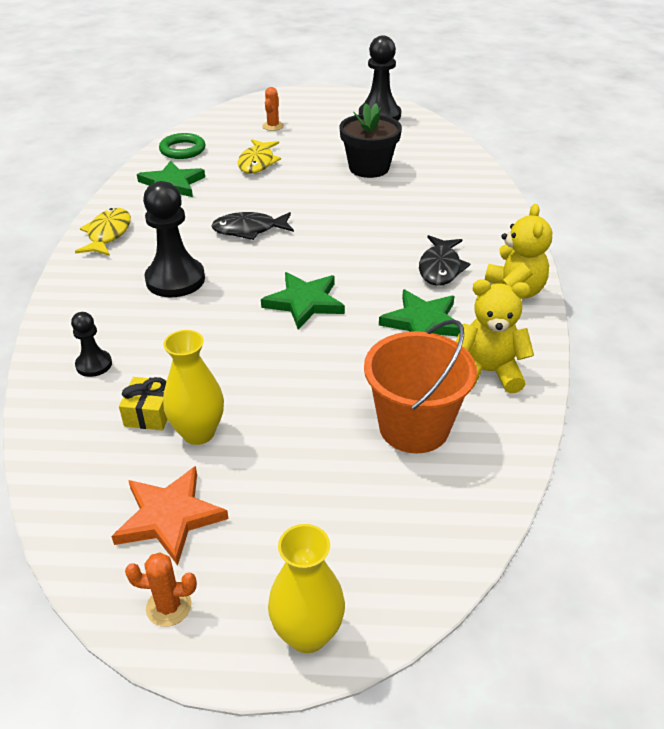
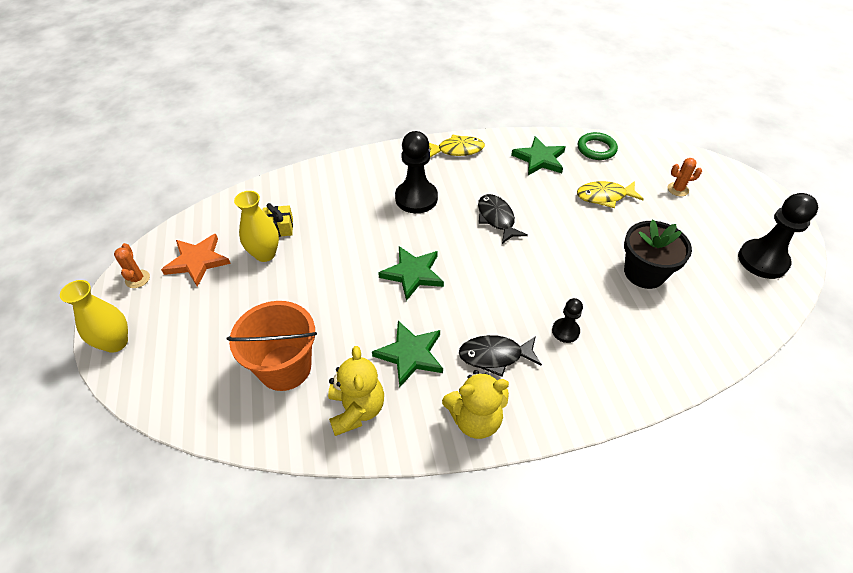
camera: 75 degrees right, 10 degrees up
black pawn [71,312,112,377] -> black pawn moved to [552,298,583,343]

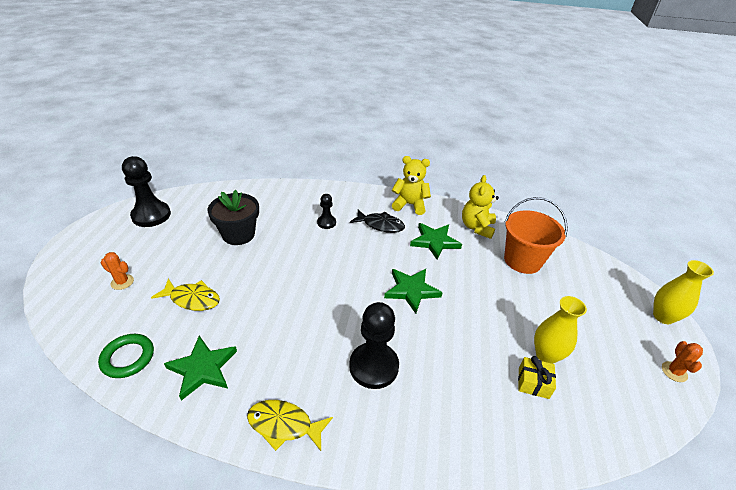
camera: 160 degrees left, 10 degrees down
orange star [161,234,231,287] -> none
black fish [478,194,528,244] -> none

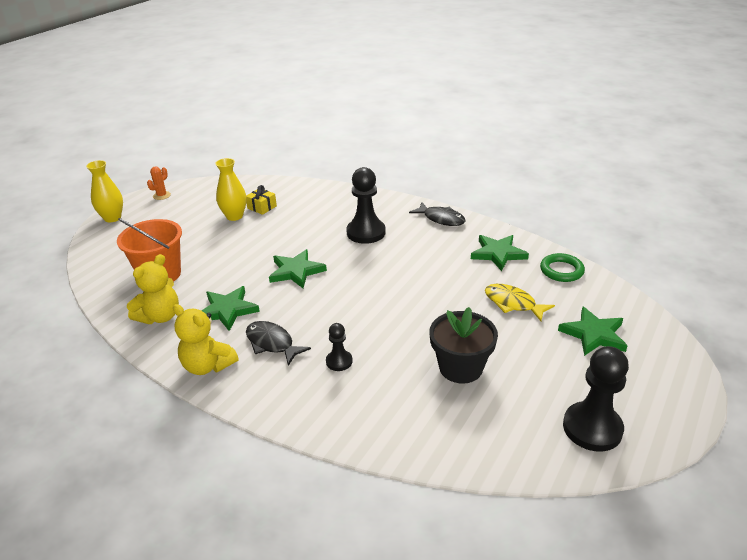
camera: 155 degrees left, 5 degrees down
orange cactus [101,252,134,290] -> green star [558,307,628,356]
yellow fish [247,400,333,451] -> black fish [409,203,466,226]

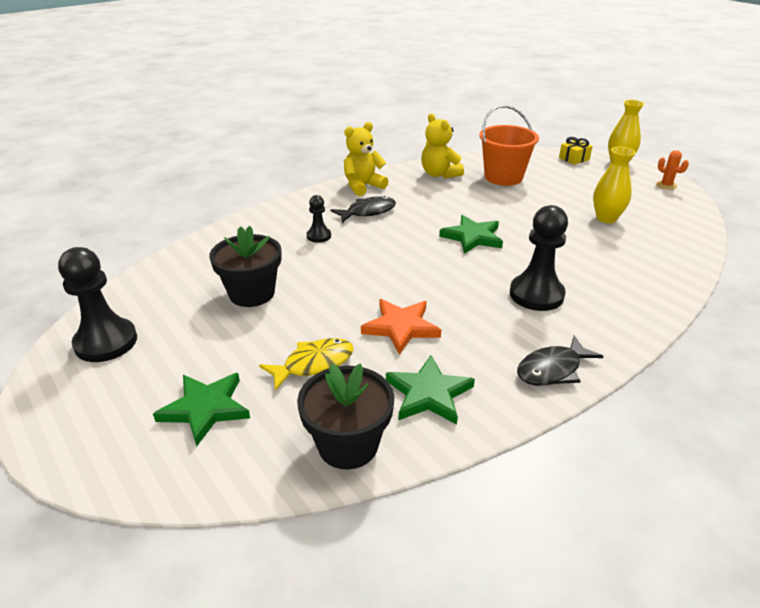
camera: 110 degrees right, 0 degrees up
green star [201,286,260,331] -> none
yellow gift [246,185,277,215] -> yellow gift moved to [559,137,593,165]
green ring [540,253,585,282] -> black flower pot [297,363,394,469]
none -> orange star [361,299,441,355]

